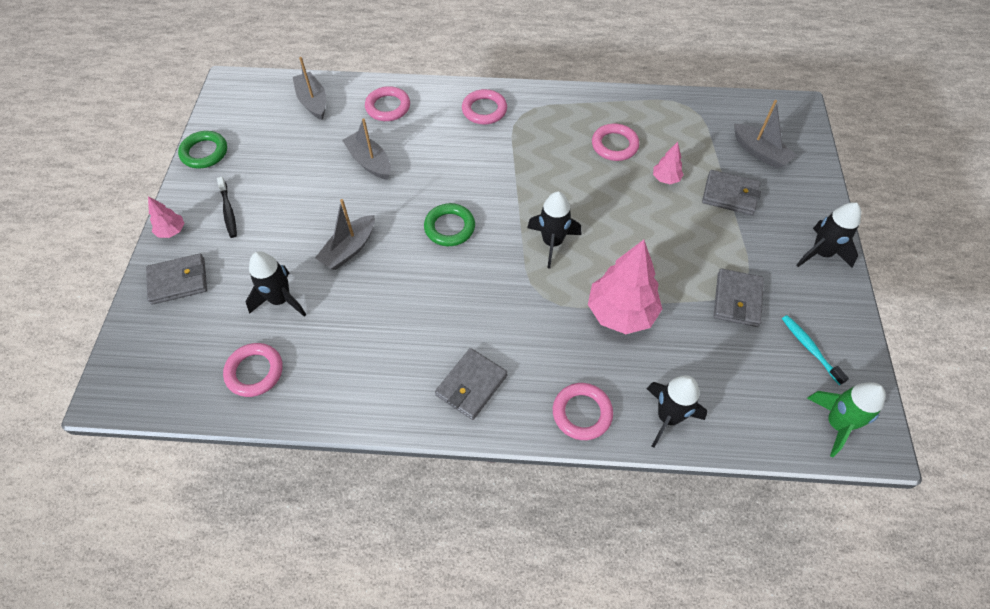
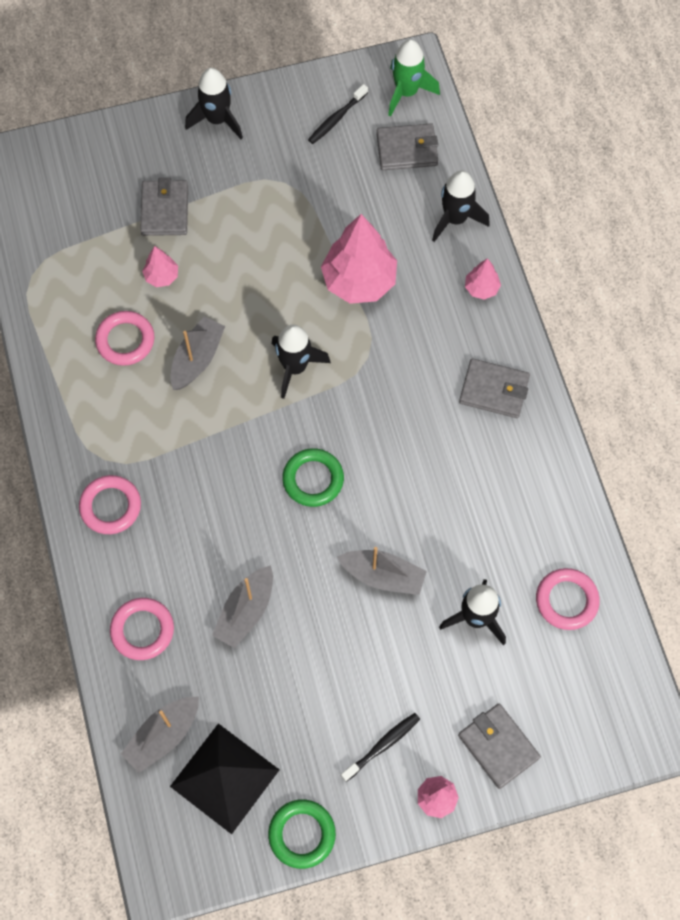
camera: 110 degrees left, 10 degrees up
pink ring [553,383,613,440] -> pink tree [465,258,501,300]
grey wallet [714,269,764,327] -> grey wallet moved to [376,123,438,170]
grey boat [734,100,796,169] -> grey boat moved to [170,316,225,390]
turquoise toothbrush [782,315,849,385] -> black toothbrush [308,84,368,144]
none -> black pyramid [170,723,279,834]

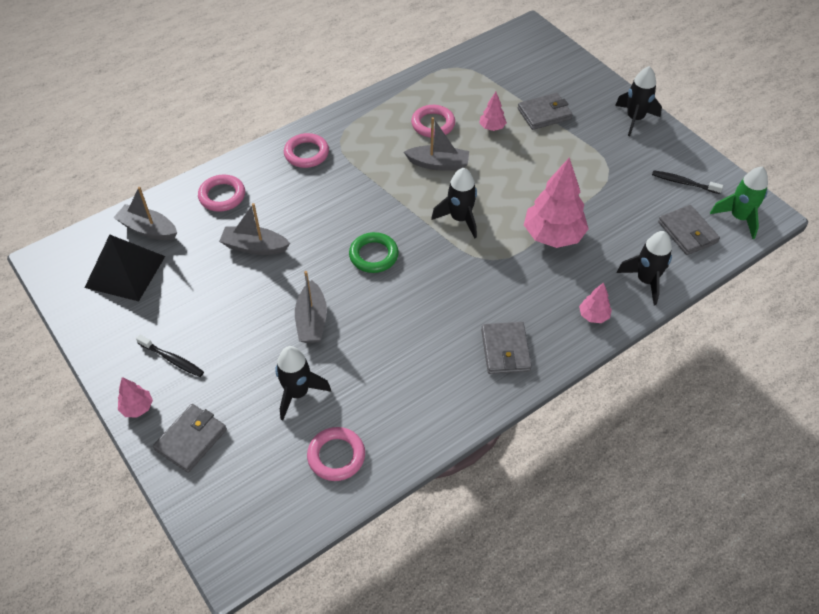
camera: 70 degrees right, 15 degrees down
green ring [268,799,336,869] -> none

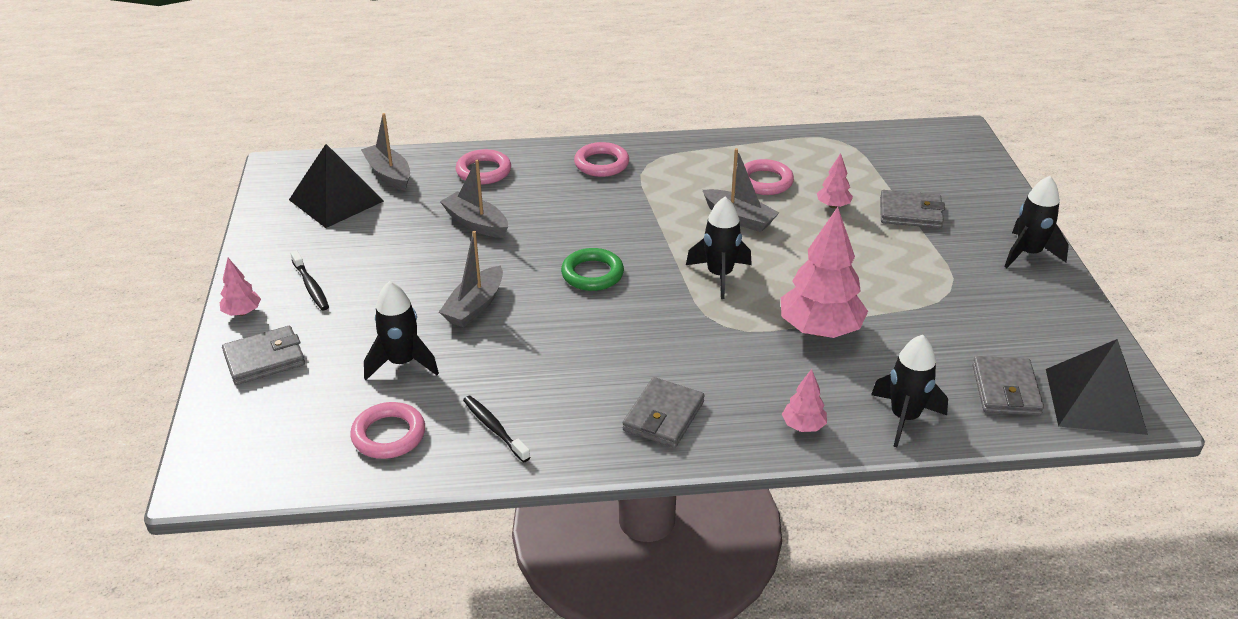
camera: 30 degrees right, 15 degrees down
black toothbrush [652,170,723,194] -> black toothbrush moved to [463,396,531,462]
green rocket [710,166,768,239] -> black pyramid [1046,339,1148,435]

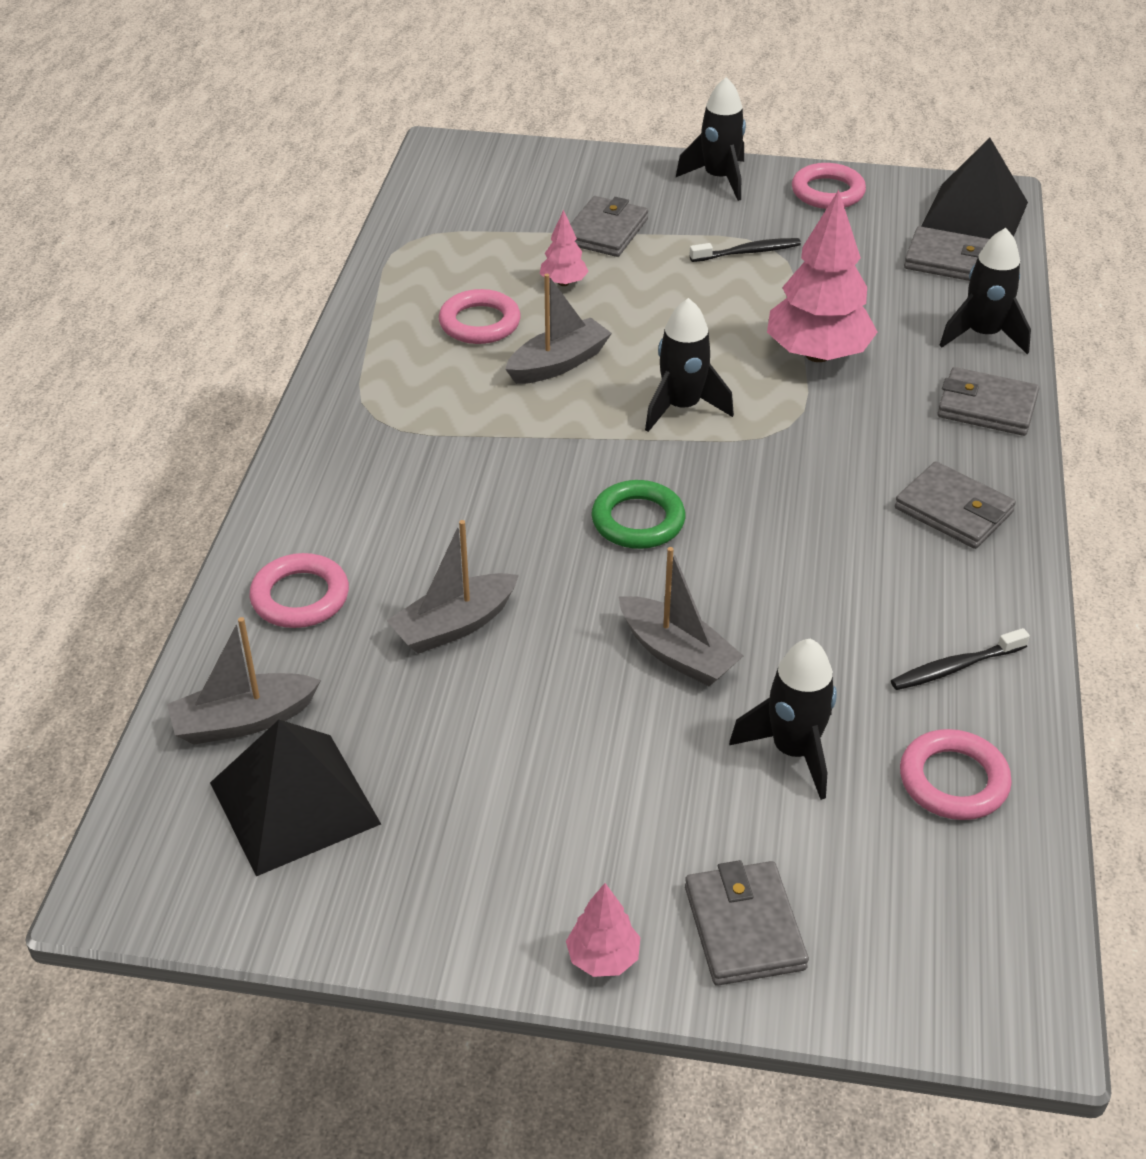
camera: 75 degrees left, 5 degrees up
black toothbrush [291,250,329,310] -> black toothbrush moved to [689,238,801,262]
pink ring [574,142,629,177] -> pink ring moved to [792,163,866,209]
pink tree [782,369,827,432] -> grey wallet [937,367,1039,436]

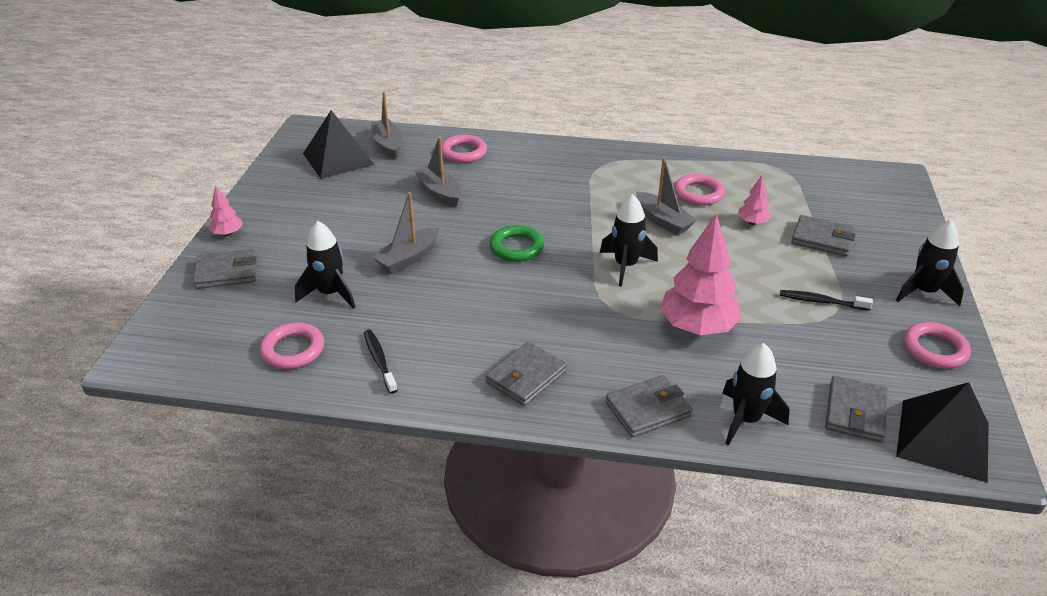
camera: 90 degrees right, 5 degrees down
black toothbrush [689,238,801,262] -> black toothbrush turned 120 degrees clockwise [780,290,873,311]
grey wallet [937,367,1039,436] -> grey wallet turned 45 degrees clockwise [605,375,692,438]

